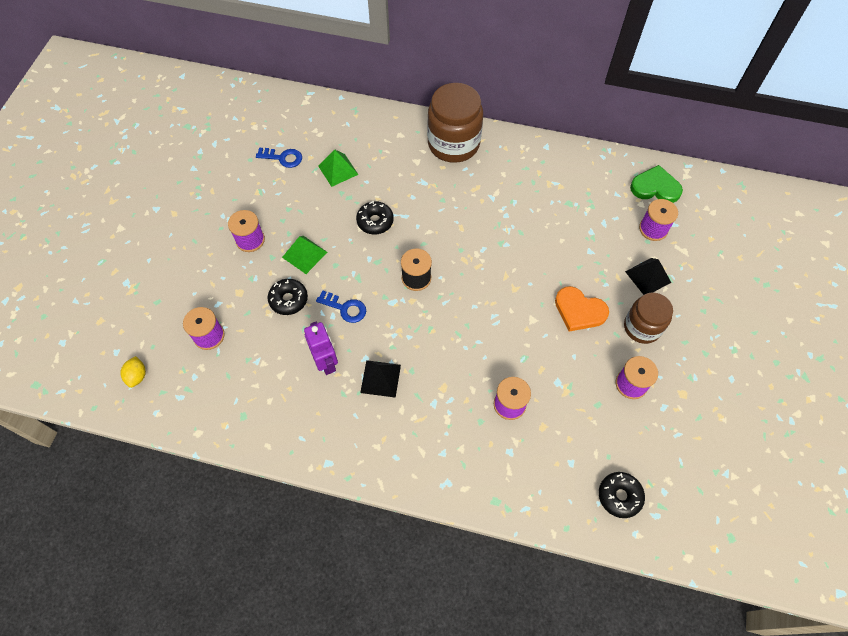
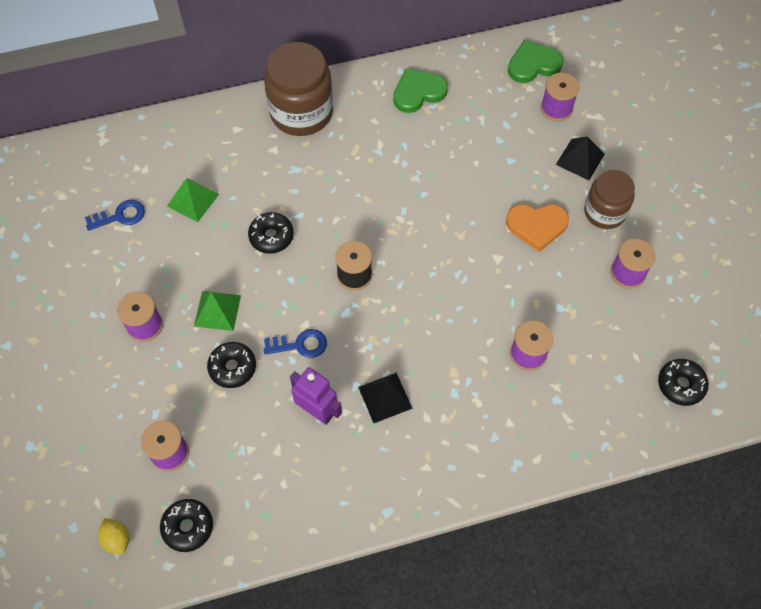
camera: 30 degrees left, 0 degrees up
none -> black donut [160,499,213,552]
none -> green heart [393,68,448,113]

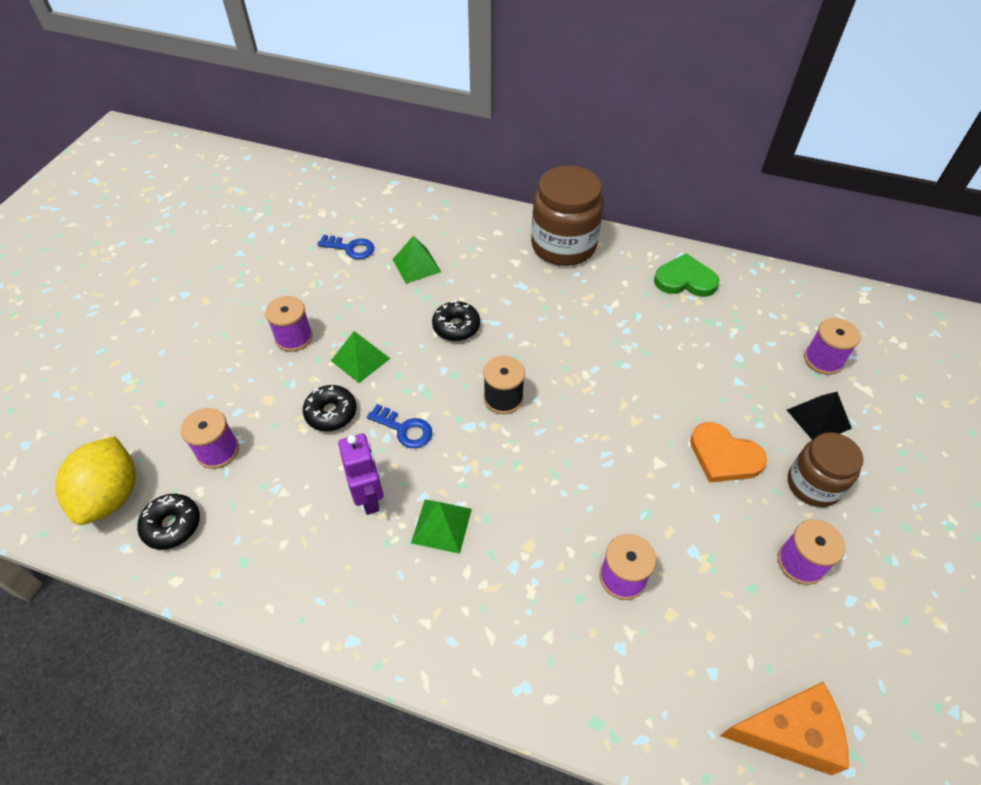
camera: 35 degrees right, 10 degrees down
yellow lemon [98,518,129,555] -> yellow lemon [55,436,136,525], size x2.12
black pyramid [358,373,413,423] -> green pyramid [411,499,472,554]
green heart [508,40,564,83] -> none
black donut [658,359,709,406] -> orange cheese [720,682,849,776]

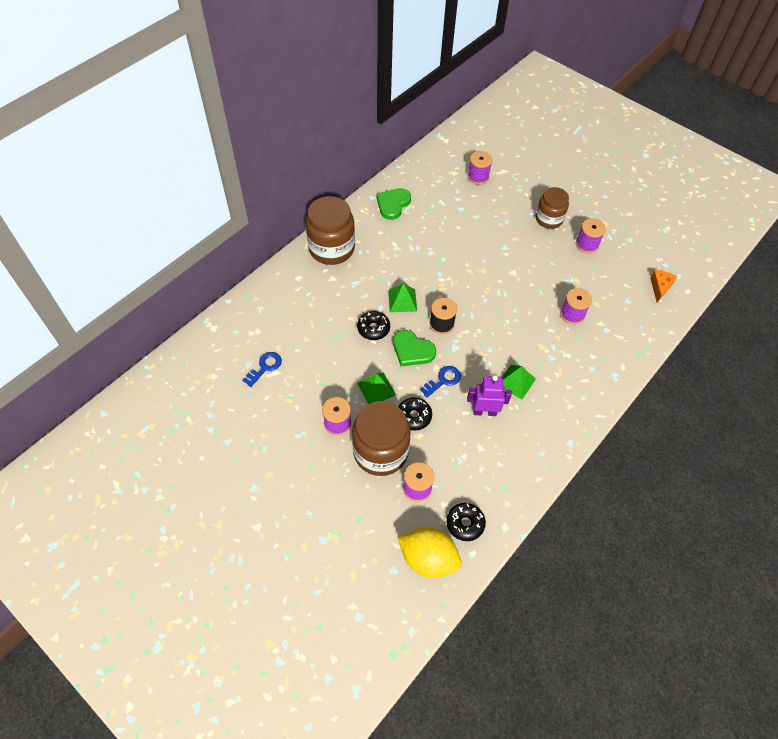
camera: 70 degrees left, 5 degrees up
green pyramid [392,236,441,284] -> green pyramid moved to [388,283,417,312]
orange heart [690,422,767,482] -> none
orange cheese [720,682,849,776] -> orange cheese [650,270,678,303], size x0.66
black pyramid [787,392,852,440] -> none
none -> brown jar [352,401,411,476]
none -> green heart [393,330,436,366]

